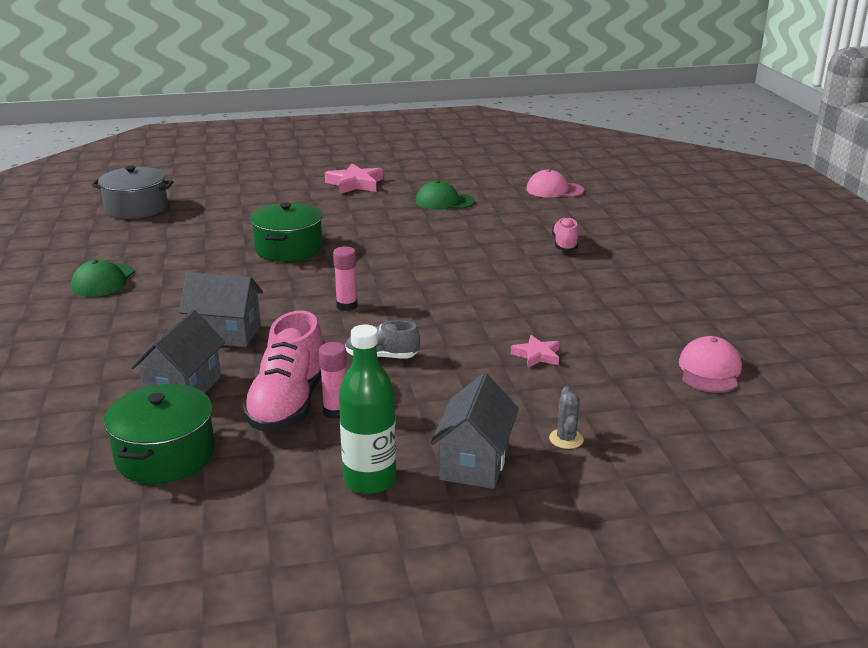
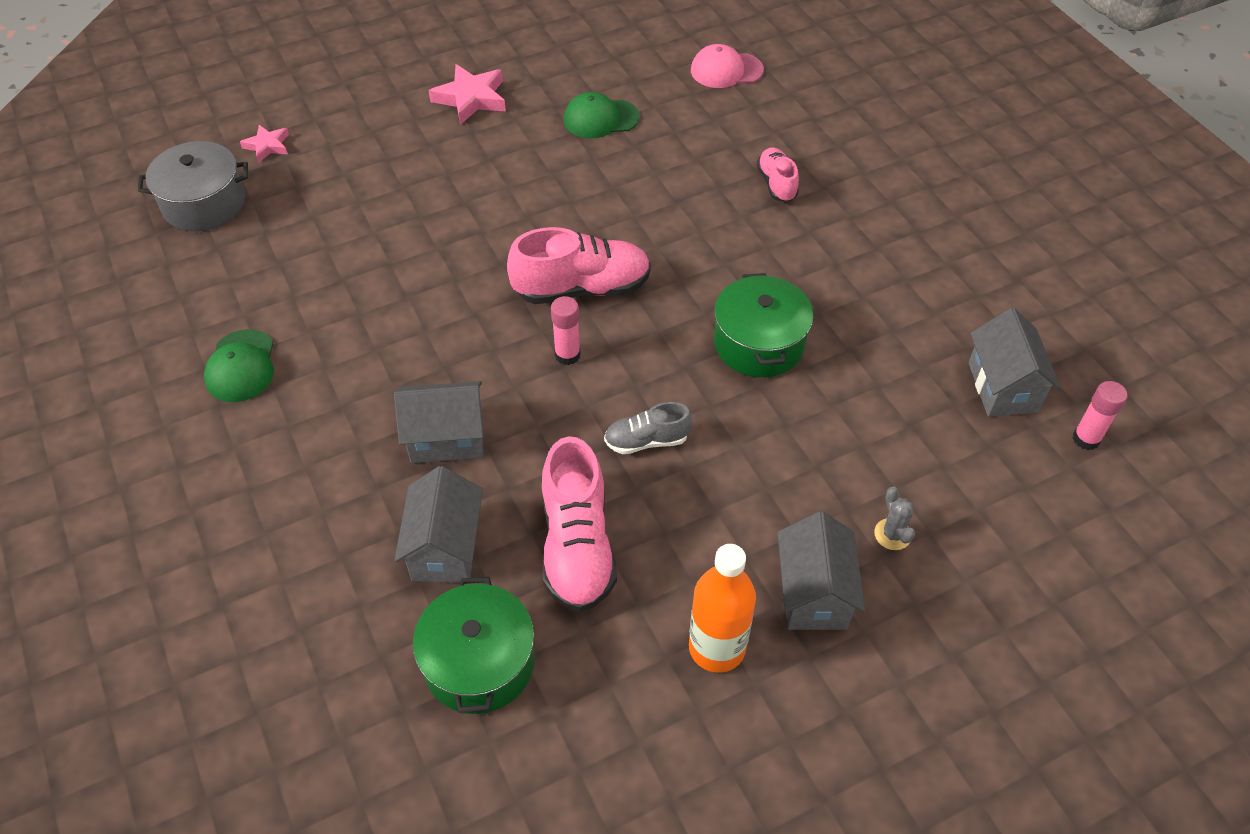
camera: 15 degrees left, 25 degrees up
green pot [250,202,322,262] -> green pot moved to [714,273,813,377]
pink glue stick [319,342,347,419] -> pink glue stick moved to [1073,381,1128,450]
green bottle [339,325,396,494] -> orange bottle [689,544,756,673]
pink star [511,335,560,368] -> pink star moved to [240,125,289,163]
pink cap [679,336,742,393] -> grey house [968,308,1061,417]
none -> pink shoe [507,227,651,304]

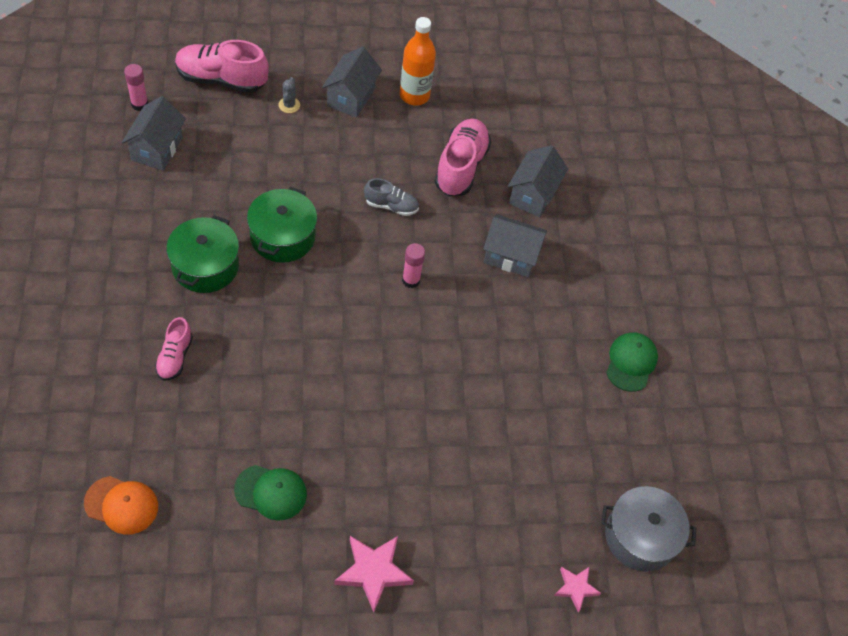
camera: 165 degrees left, 5 degrees up
green pot [413,577,535,714] -> green pot moved to [166,215,239,293]
pink shoe [507,227,651,304] -> pink shoe moved to [175,40,269,93]
pink cap [691,44,764,88] -> orange cap [84,476,158,535]

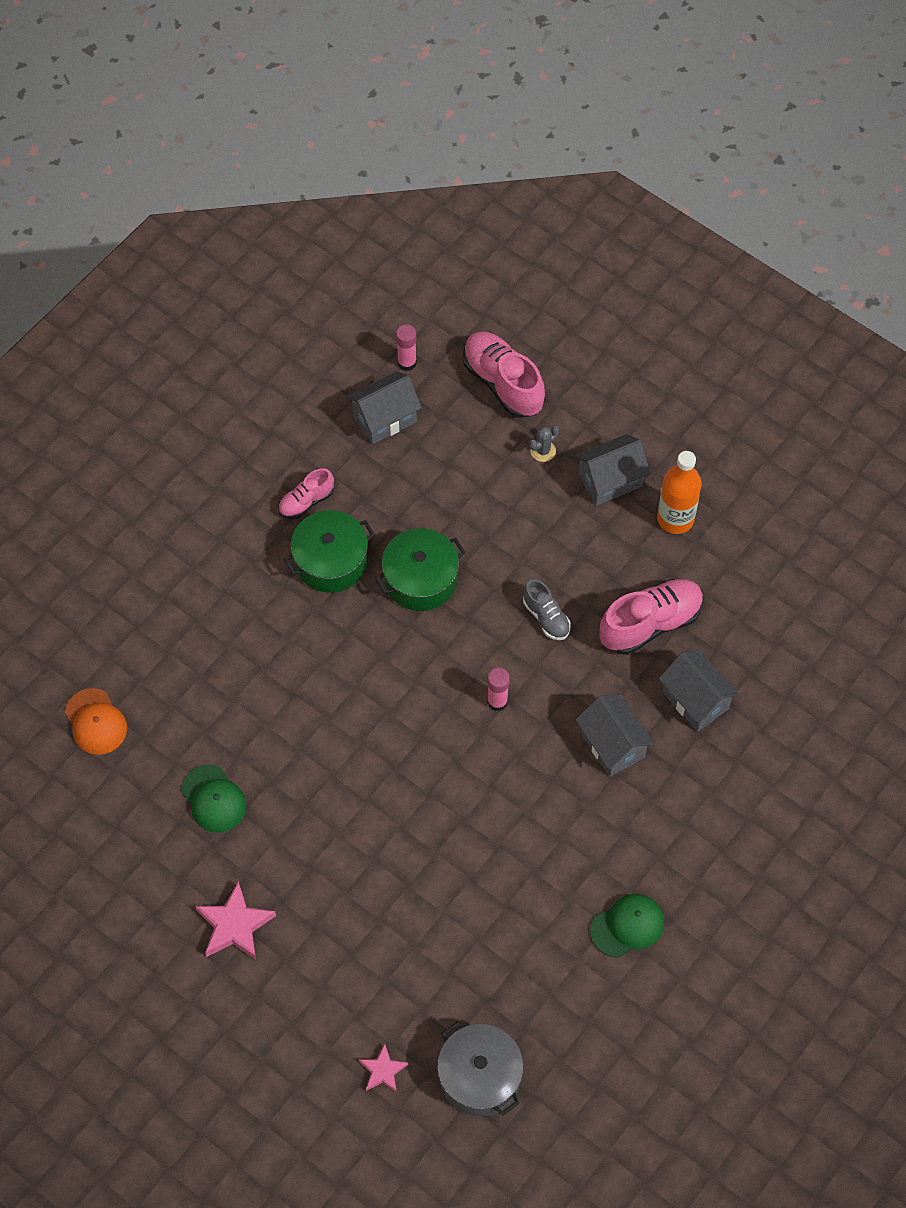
camera: 50 degrees right, 5 degrees up
pink shoe [155,317,193,381] -> pink shoe moved to [278,468,334,519]
grey house [508,145,568,217] -> grey house turned 75 degrees clockwise [659,650,739,732]

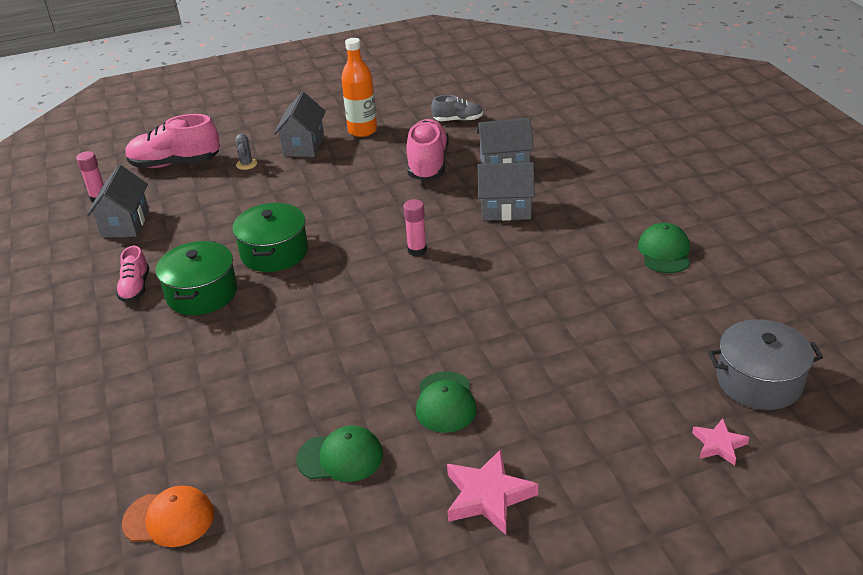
camera: 55 degrees left, 25 degrees down
grey shoe [523,579,571,640] -> grey shoe moved to [431,95,483,121]
none -> green cap [416,371,477,433]

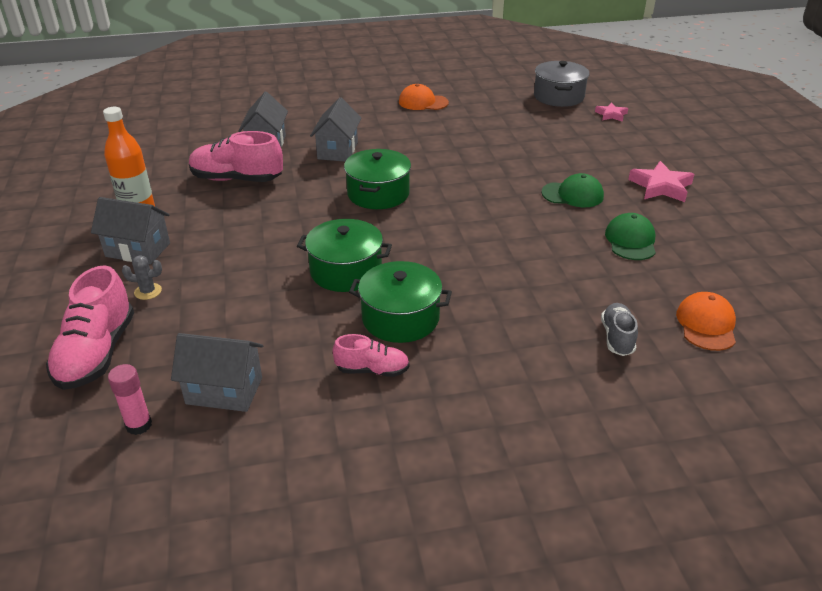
camera: 85 degrees left, 0 degrees up
pink glue stick [403,199,427,256] -> green pot [344,149,411,209]
grey shoe [431,95,483,121] -> grey shoe moved to [601,303,638,356]
green cap [638,223,690,273] -> orange cap [399,84,449,110]

